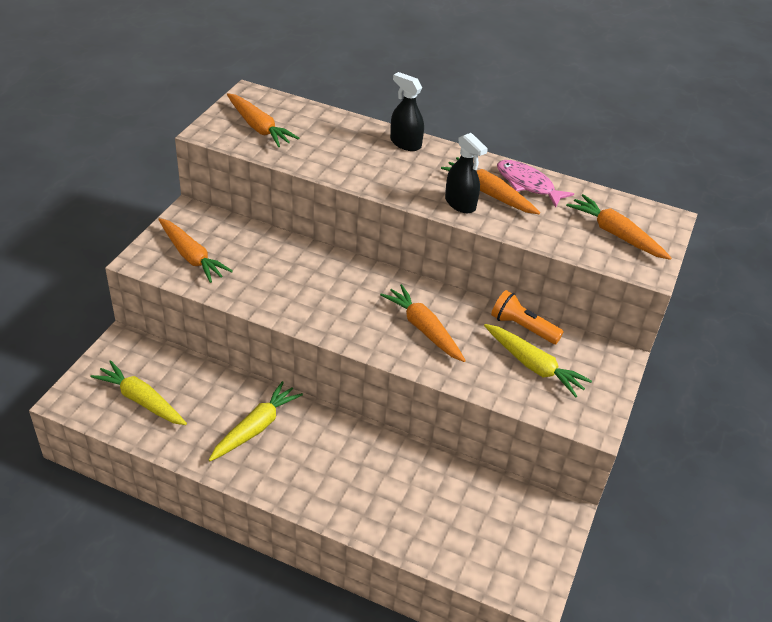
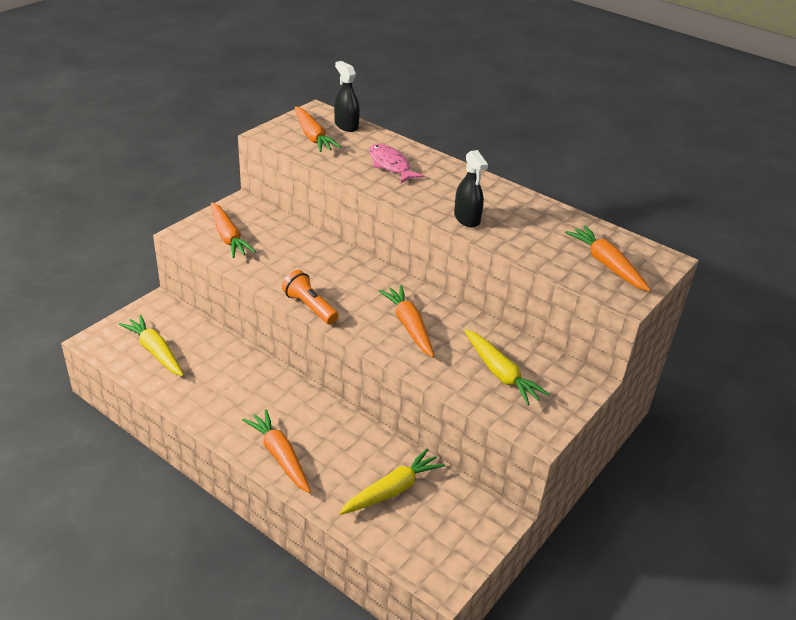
camera: 15 degrees right, 5 degrees down
yellow carrot [209,381,303,461] -> yellow carrot moved to [339,448,445,515]
black spray bottle [390,72,424,151] -> black spray bottle moved to [334,61,360,132]
orange carrot [441,157,540,214] -> orange carrot moved to [242,409,311,493]
orange flashlight [491,290,564,344] -> orange flashlight moved to [282,270,339,324]
pink fish [497,160,574,207] -> pink fish moved to [369,144,424,183]

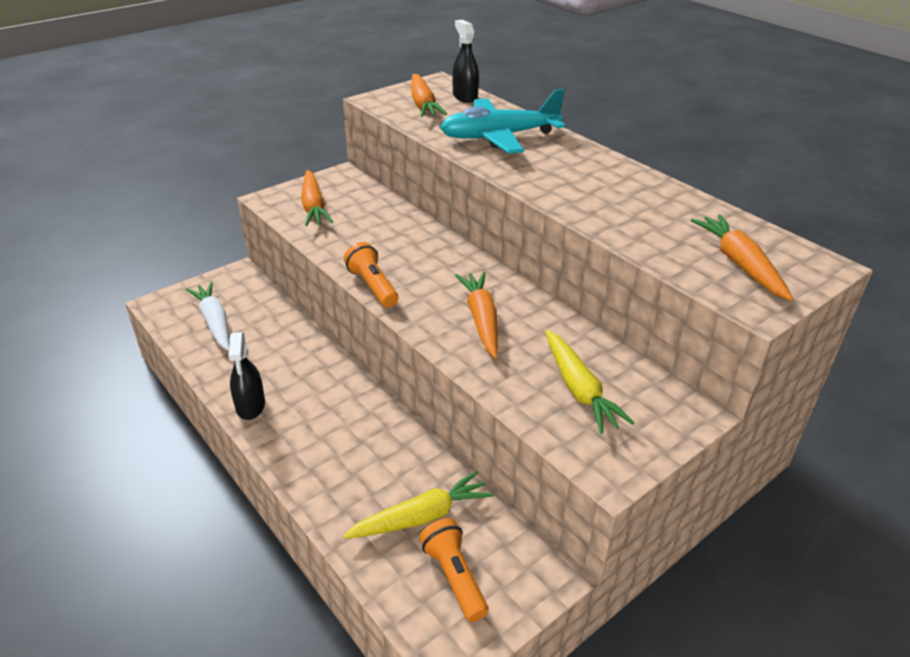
camera: 15 degrees right, 0 degrees up
yellow carrot [119,315,184,376] -> white carrot [186,282,230,351]
orange carrot [242,409,311,493] -> none
pink fish [369,144,424,183] -> turquoise plane [440,89,565,154]
black spray bottle [454,150,488,227] -> black spray bottle moved to [228,332,265,420]
none -> orange flashlight [419,518,489,622]

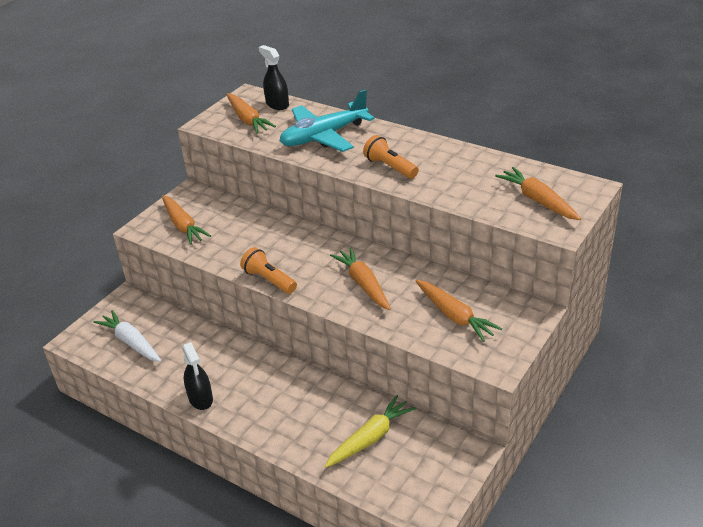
camera: 15 degrees left, 0 degrees up
orange flashlight [419,518,489,622] -> orange flashlight moved to [363,135,419,179]
yellow carrot [545,330,634,434] -> orange carrot [416,280,502,342]

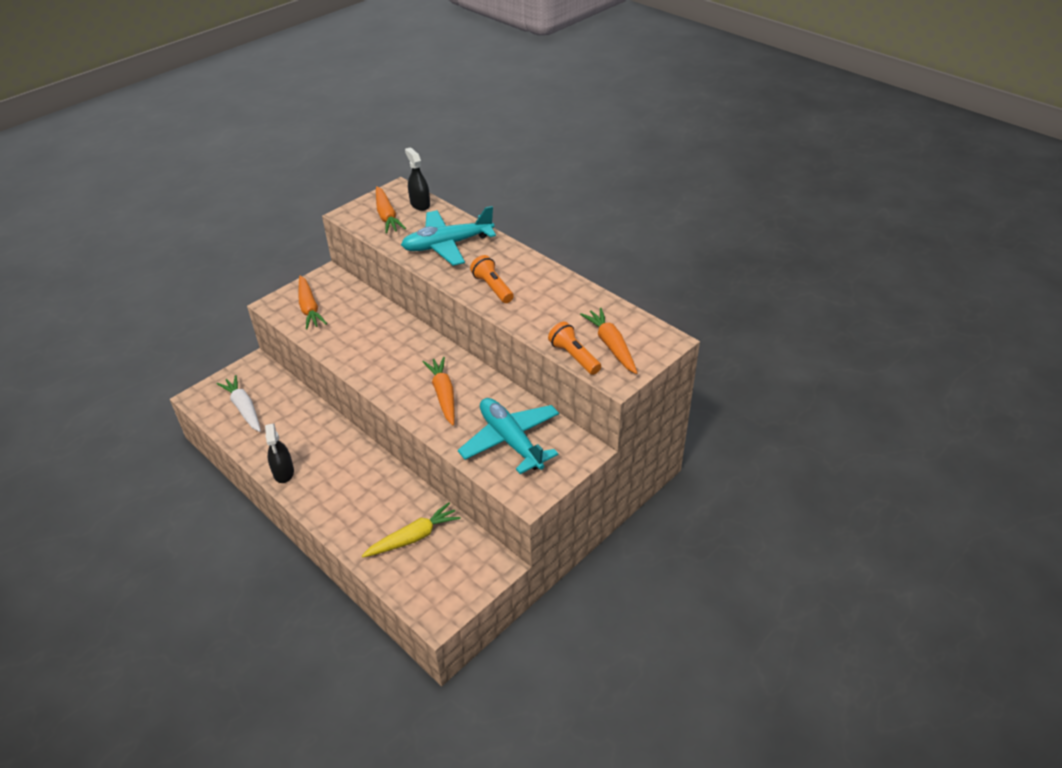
camera: 10 degrees right, 5 degrees up
orange flashlight [240,247,297,294] -> orange flashlight moved to [548,322,601,375]
orange carrot [416,280,502,342] -> turquoise plane [458,398,559,474]

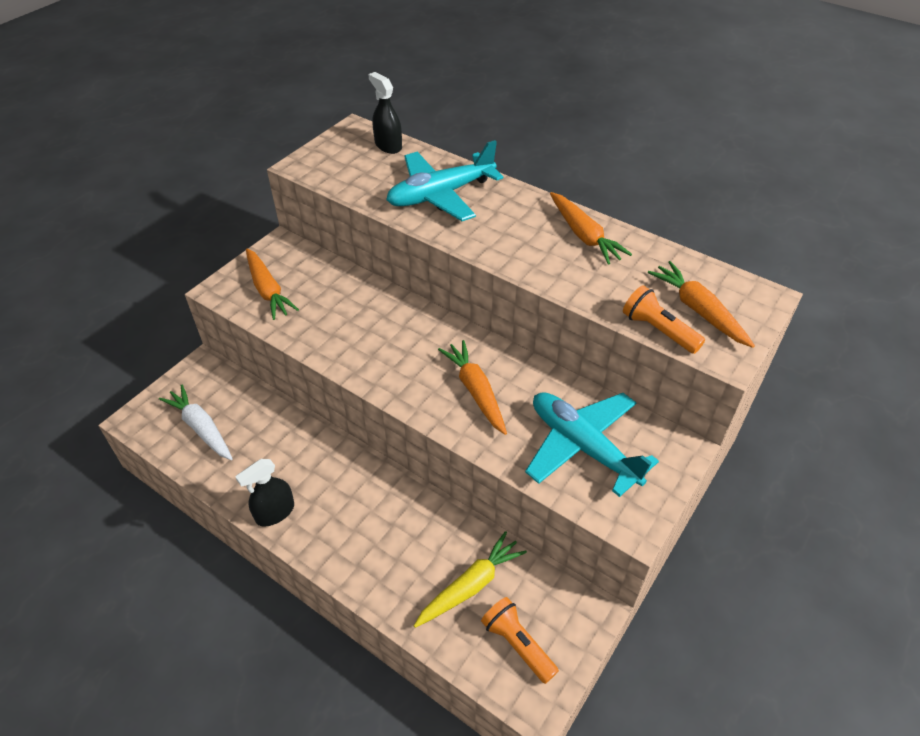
camera: 10 degrees left, 5 degrees up
black spray bottle [265,423,294,483] -> black spray bottle turned 75 degrees clockwise [235,459,294,527]
orange carrot [376,186,406,234] -> orange carrot moved to [550,192,632,265]
orange flashlight [470,255,514,303] -> orange flashlight moved to [481,597,559,684]

